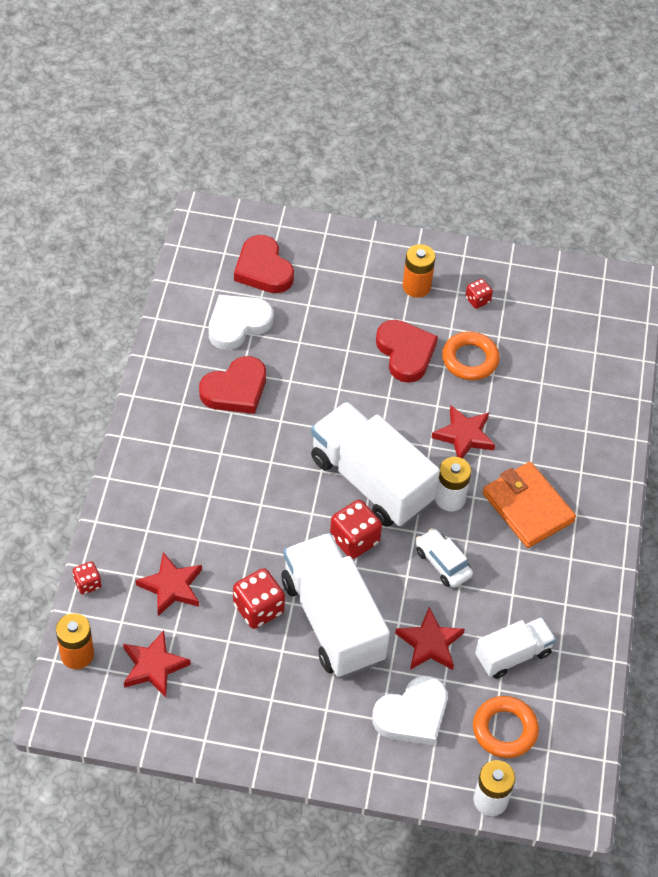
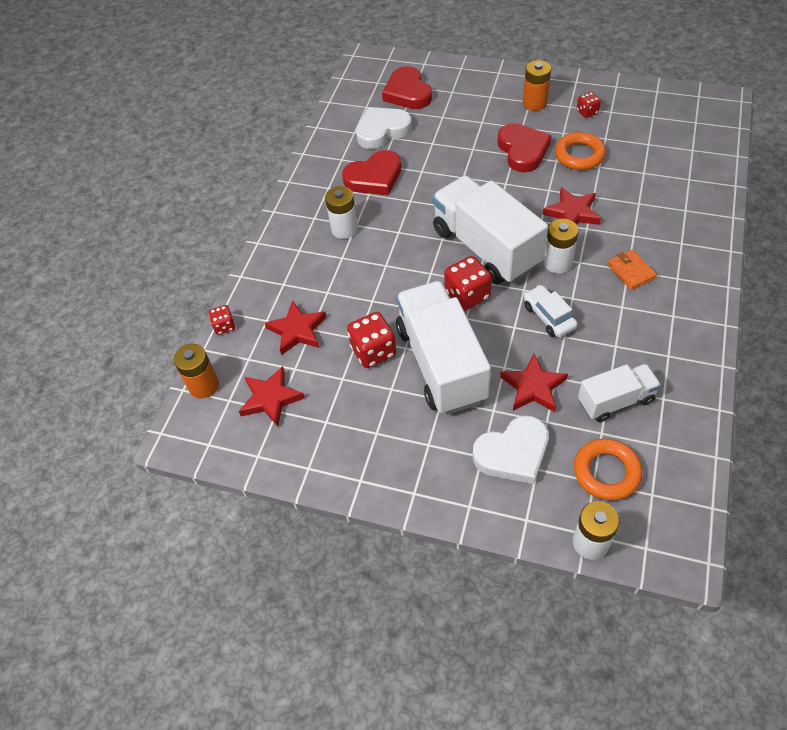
camera: 15 degrees right, 0 degrees up
orange wallet [483,462,576,548] -> orange wallet [607,249,657,290], size x0.55
none -> white battery [325,186,358,239]

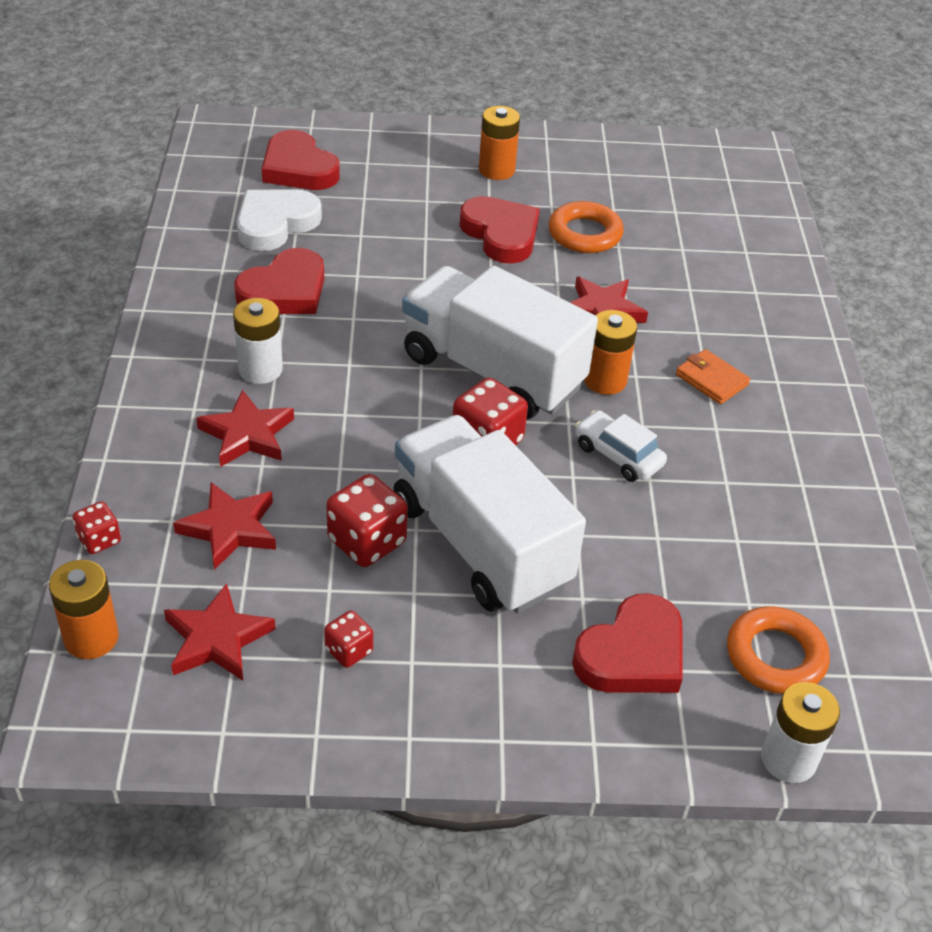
camera: 25 degrees left, 10 degrees down
white heart [473,415,549,484] -> red heart [572,593,683,693]
red star [500,354,568,412] -> red star moved to [196,390,294,467]
white battery [544,219,579,273] -> orange battery [584,310,637,395]
red dice [577,92,601,118] -> red dice moved to [324,610,373,668]
white truck [578,364,661,422] -> none

